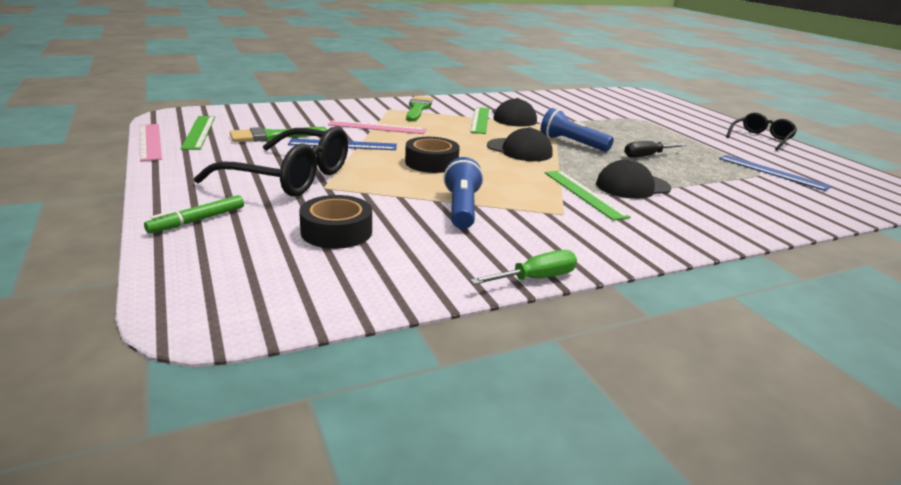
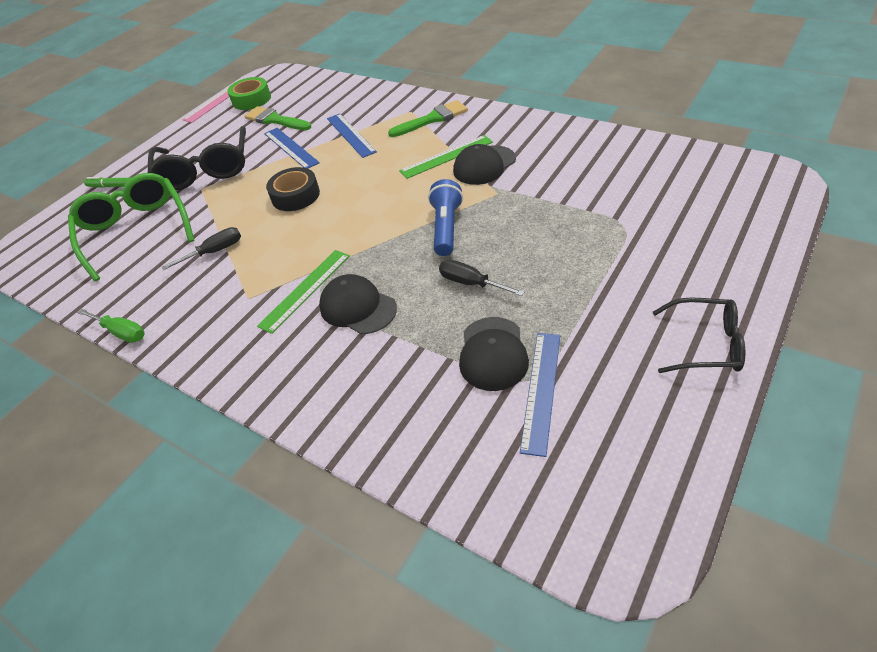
camera: 65 degrees right, 20 degrees up
green ruler [181,116,215,150] -> green tape [227,77,271,110]
black tape [299,195,372,249] -> green glasses [68,173,195,281]
pink ruler [328,120,426,134] -> blue ruler [327,114,377,158]
blue flashlight [443,157,484,229] -> black screwdriver [162,227,241,270]
black cap [487,127,553,161] -> black cap moved to [459,317,529,391]

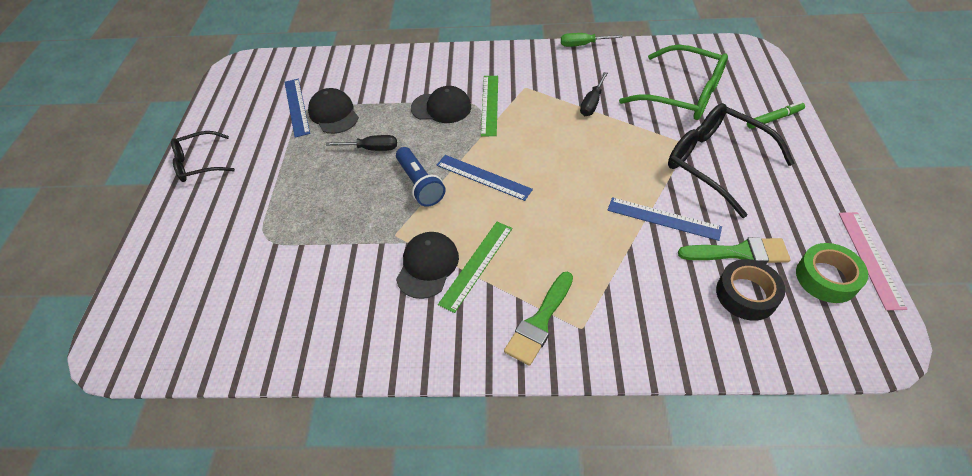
camera: 145 degrees right, 5 degrees up
black tape [266,167,320,211] -> black tape moved to [716,259,785,321]
blue ruler [327,114,377,158] -> blue ruler moved to [436,155,533,201]

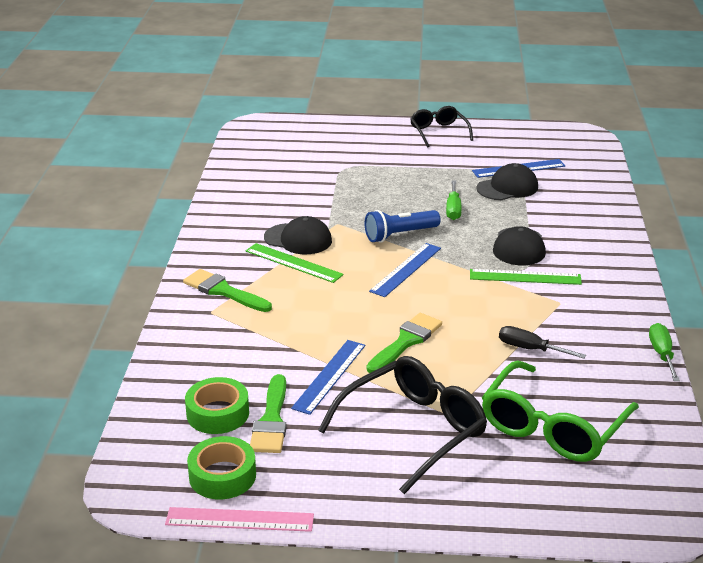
camera: 90 degrees right, 20 degrees down
black screwdriver [326,135,397,151] -> green screwdriver [446,180,462,220]
black tape [716,259,785,321] -> green tape [185,377,249,434]
green marker [747,102,805,129] -> none
none -> green brush [367,313,442,373]

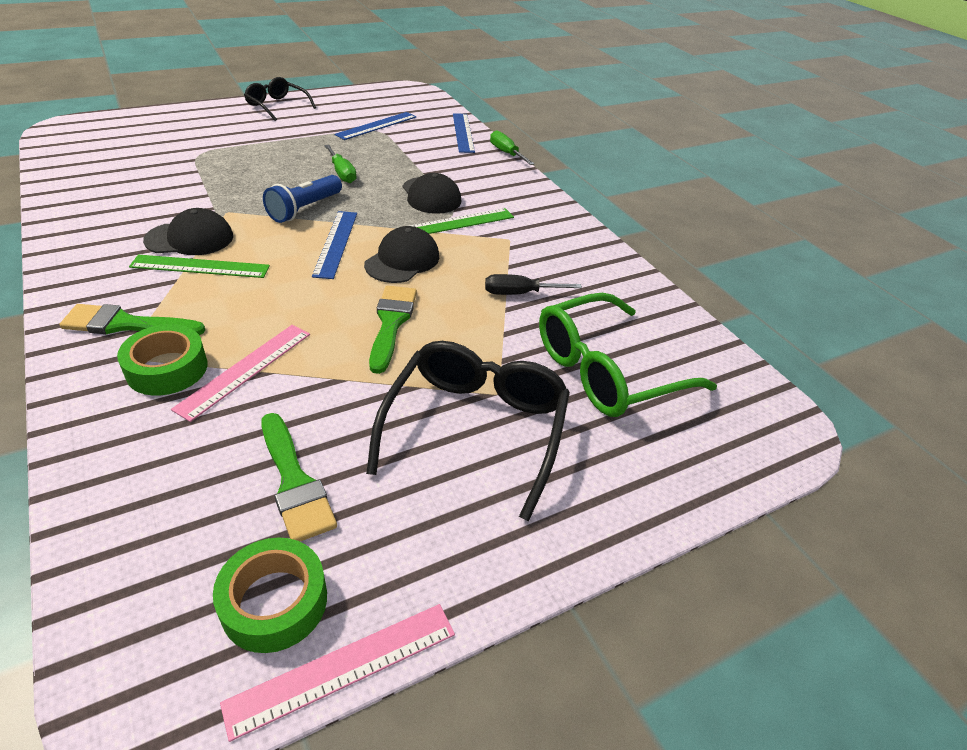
camera: 35 degrees left, 10 degrees up
green tape [185,377,249,434] -> green tape moved to [117,324,208,395]
blue ruler [291,340,365,415] -> blue ruler moved to [453,113,475,153]
black cap [476,163,538,200] -> black cap moved to [364,226,439,283]
green glasses [482,360,639,462] -> green glasses turned 60 degrees clockwise [539,293,717,417]
green screwdriver [649,323,680,381] -> green screwdriver moved to [490,130,535,165]
none -> pink ruler [171,325,310,422]

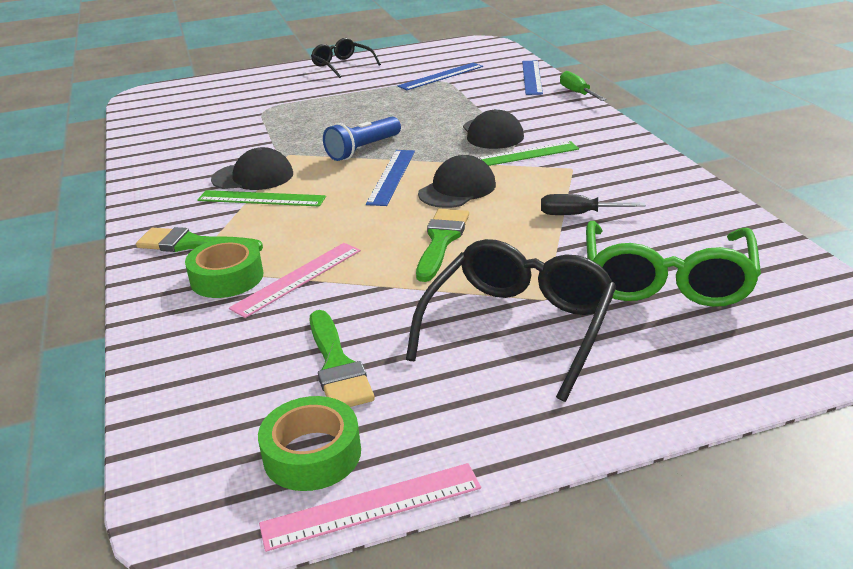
camera: 15 degrees right, 10 degrees down
green screwdriver [324,145,357,183] -> none
green glasses [539,293,717,417] -> green glasses turned 60 degrees counterclockwise [586,221,761,307]

